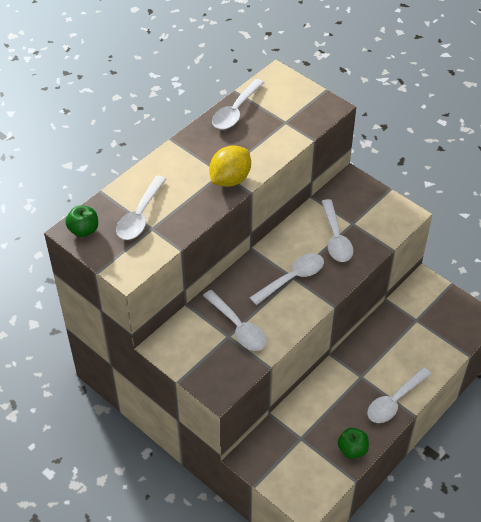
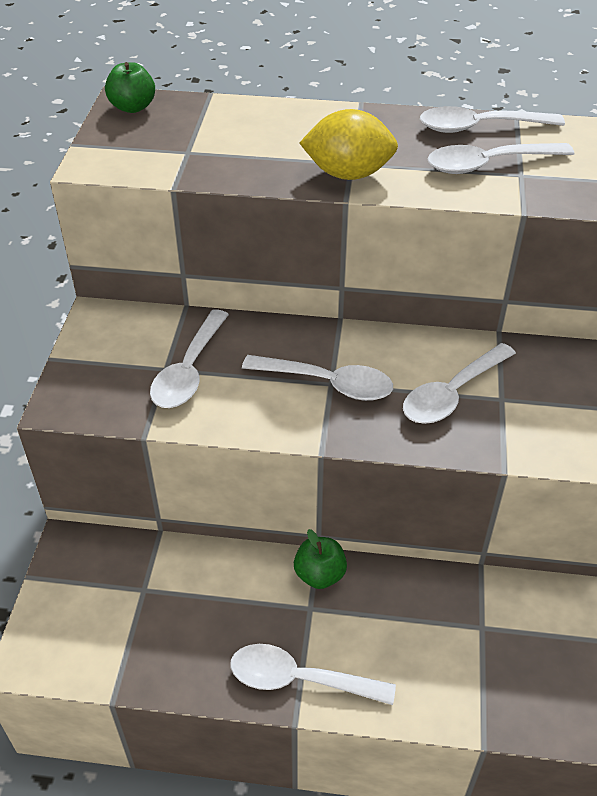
camera: 55 degrees right, 5 degrees down
white spoon [116,175,166,240] -> white spoon moved to [427,143,574,174]
green apple [338,428,369,459] -> green apple moved to [294,529,347,589]

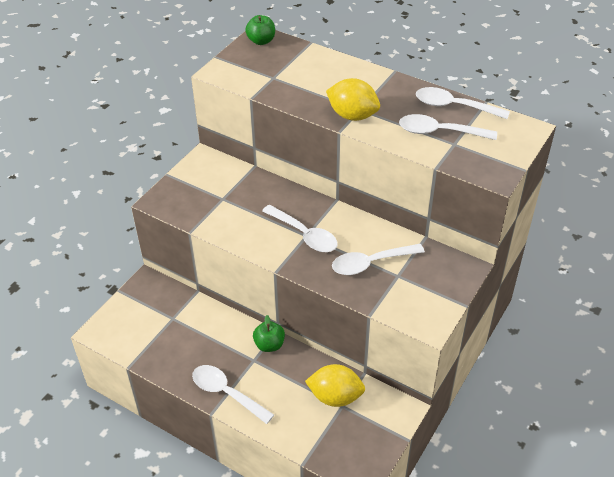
camera: 25 degrees right, 0 degrees up
white spoon [150,309,229,408] -> none
none -> yellow lemon [305,364,365,407]

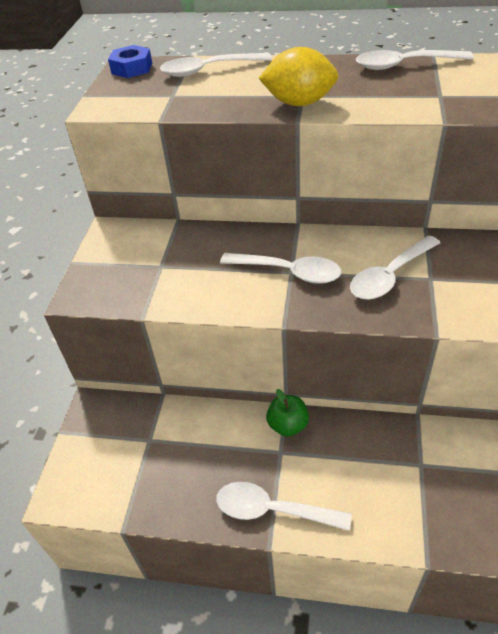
camera: 20 degrees left, 0 degrees up
green apple [245,15,275,45] -> blue nut [108,45,152,78]
yellow lemon [305,364,365,407] -> none
white spoon [399,114,497,140] -> white spoon moved to [160,53,272,77]

